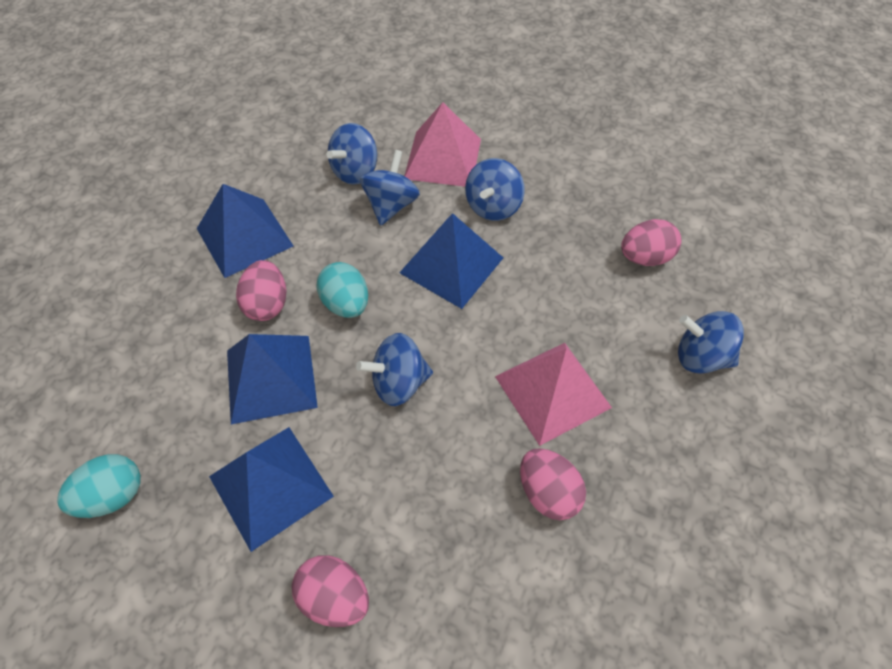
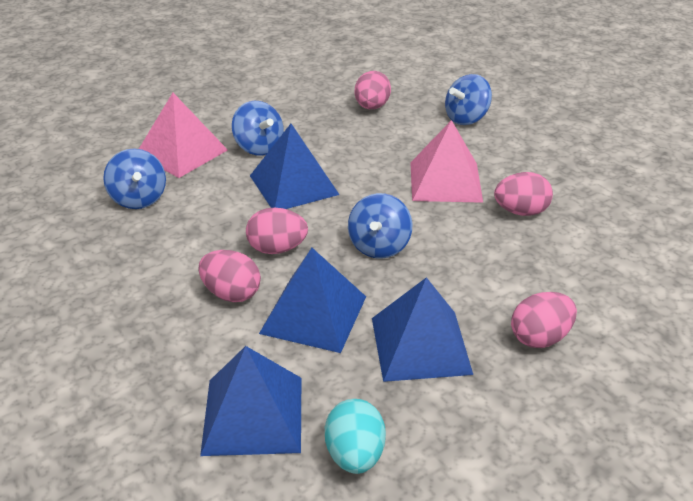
camera: 60 degrees left, 20 degrees down
blue pyramid [197,184,293,278] -> blue pyramid moved to [200,346,301,456]
turquoise egg [316,262,368,318] -> pink egg [246,208,308,254]
blue spinning top [360,150,420,225] -> none

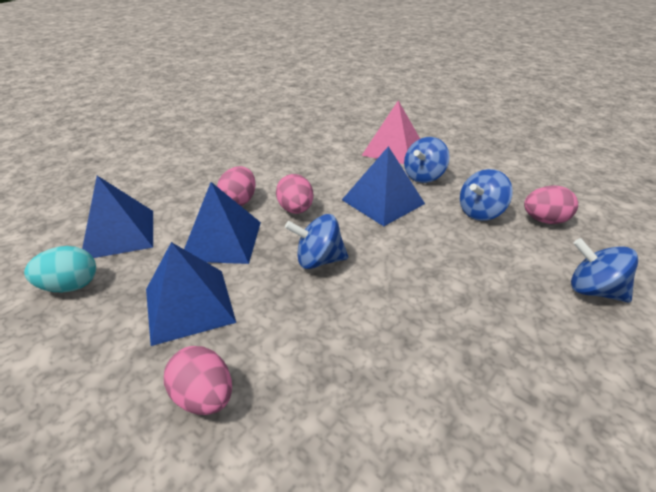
camera: 75 degrees right, 0 degrees up
blue spinning top [103,148,166,209] -> blue spinning top moved to [460,169,513,221]
pink pyramid [410,120,483,203] -> none
pink egg [494,172,553,216] -> none

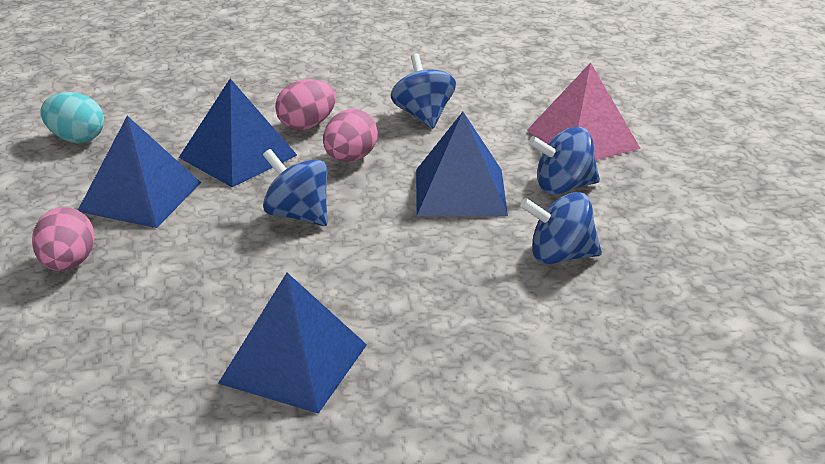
camera: 40 degrees right, 5 degrees down
blue pyramid [82,176,153,258] -> blue pyramid moved to [218,273,367,414]
pink egg [524,185,578,224] -> none
blue spinning top [571,238,638,302] -> blue spinning top moved to [391,53,456,129]

